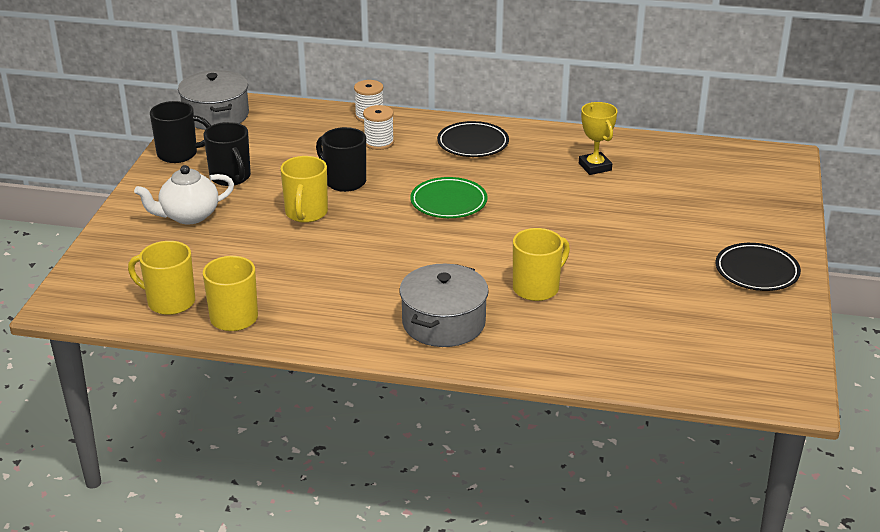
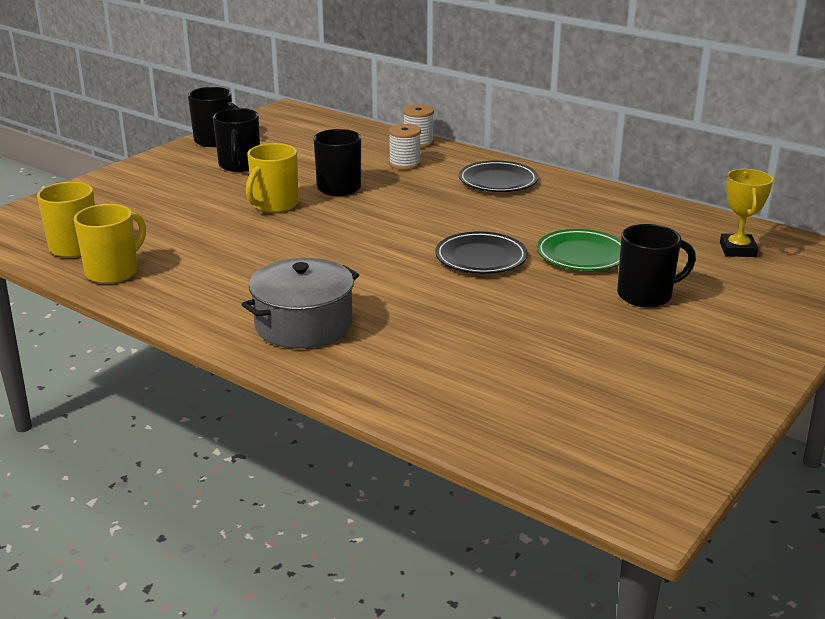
camera: 25 degrees right, 5 degrees down
white teapot [134,165,234,225] -> none
grey pot [178,70,249,130] -> none
green plate [410,177,488,218] -> green plate moved to [537,229,621,271]
yellow mug [513,228,570,301] -> none
yellow trophy [579,102,617,175] -> yellow trophy moved to [720,169,773,257]
black plate [716,243,801,291] -> black plate moved to [435,231,528,274]
none -> black mug [617,224,696,308]

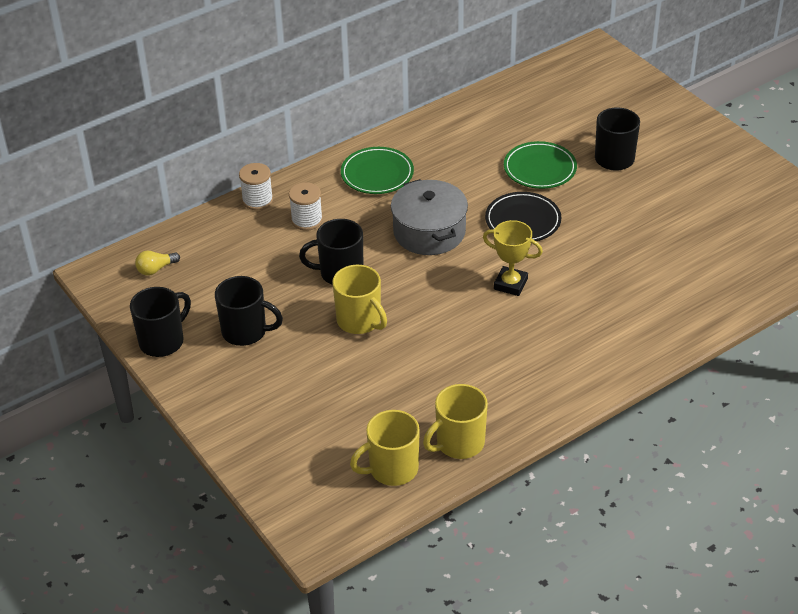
camera: 70 degrees left, 15 degrees up
yellow mug [74,204,146,284] -> yellow mug turned 90 degrees counterclockwise [423,384,488,459]
grey pot [241,258,359,349] -> grey pot moved to [391,179,468,255]
black plate [459,161,538,192] -> green plate [341,147,414,194]
yellow trophy [720,169,773,257] -> yellow trophy moved to [483,220,543,296]
none -> yellow light bulb [135,251,180,276]

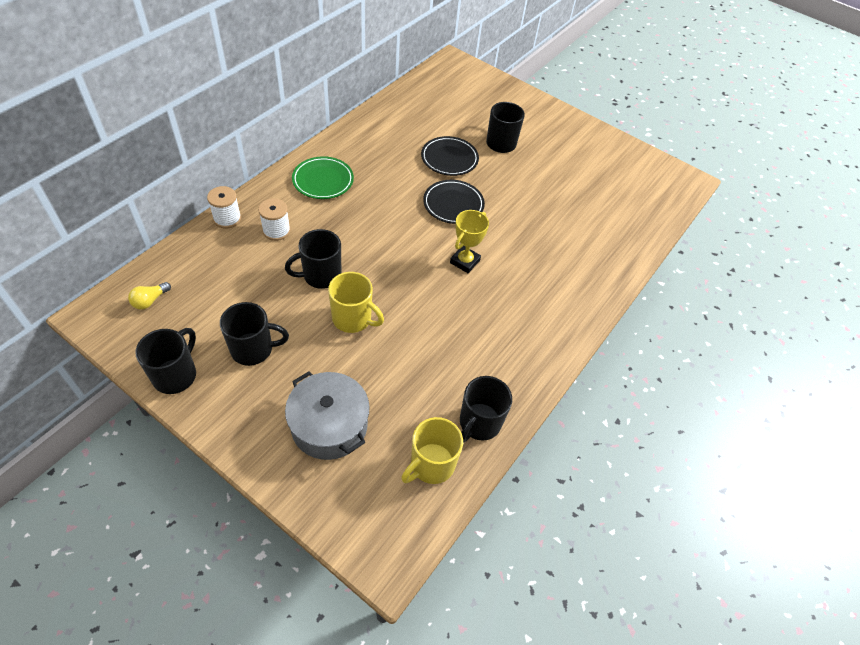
camera: 25 degrees left, 10 degrees up
grey pot [391,179,468,255] -> grey pot moved to [285,371,370,460]
yellow mug [423,384,488,459] -> black mug [460,376,512,443]
yellow trophy [483,220,543,296] -> yellow trophy turned 60 degrees counterclockwise [450,210,489,273]
green plate [504,141,577,189] -> black plate [421,136,479,176]

